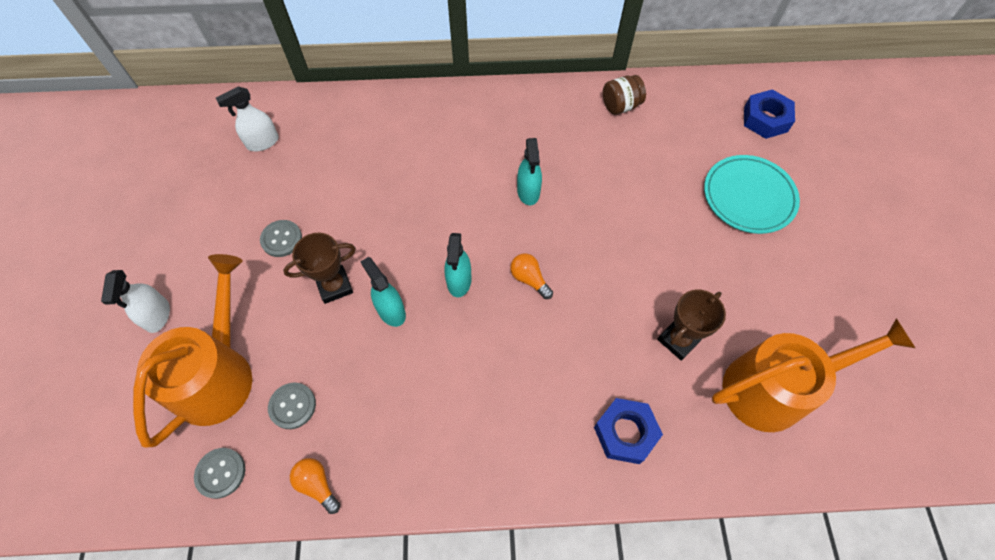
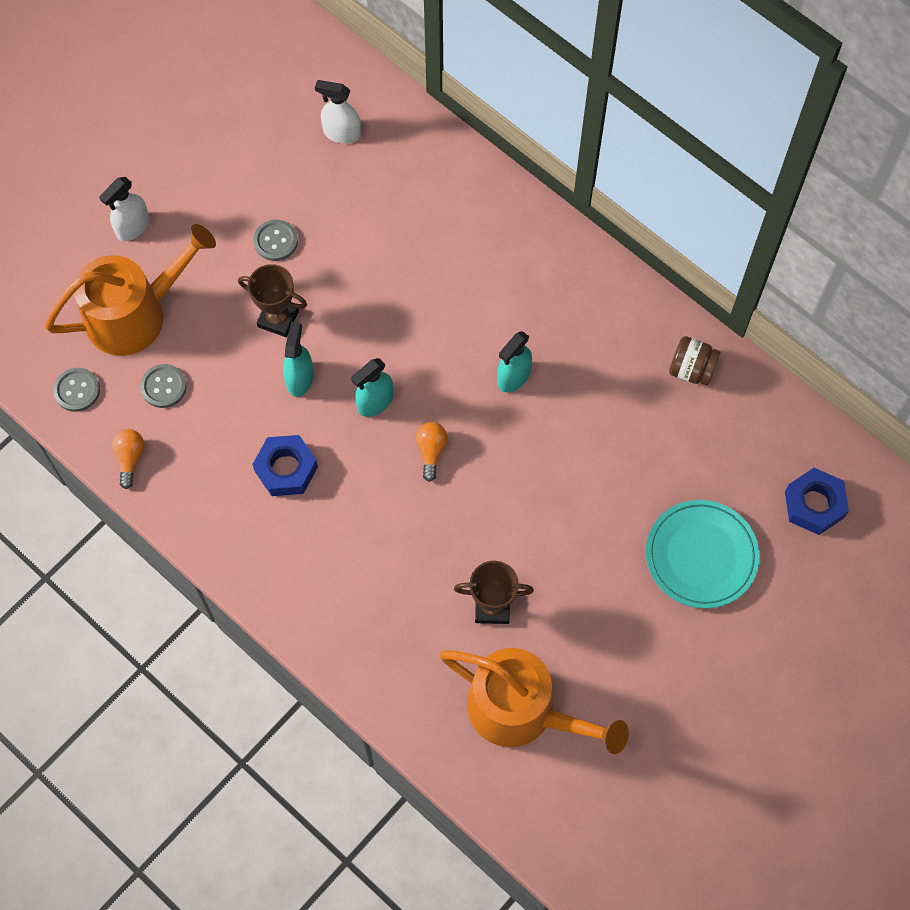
camera: 45 degrees right, 5 degrees up
blue nut [594,398,663,464] -> blue nut moved to [252,435,318,496]

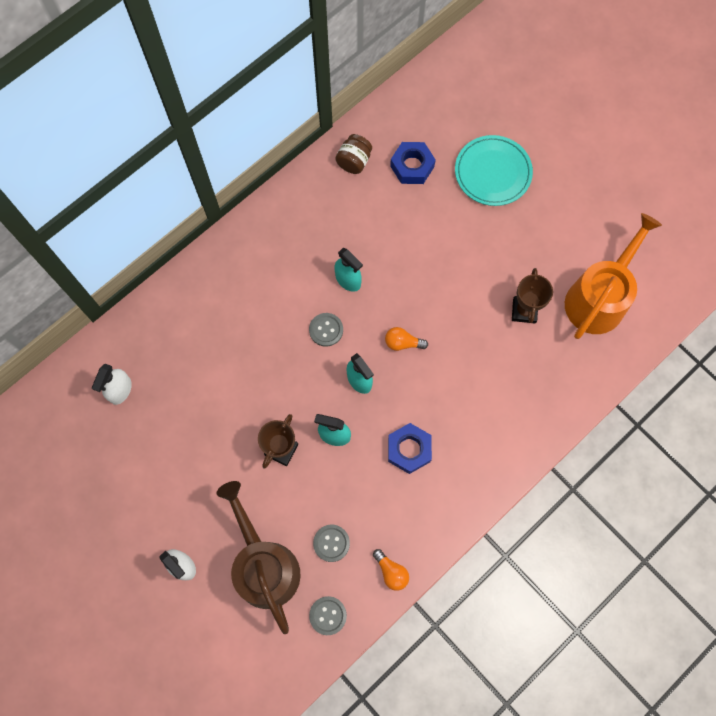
camera: 85 degrees left, 5 degrees up
orange watering can [44,224,216,356] -> brown watering can [216,481,300,634]
orange light bulb [112,429,144,489] -> orange light bulb turned 135 degrees counterclockwise [373,549,409,591]
grey button [253,220,298,261] -> grey button moved to [309,313,343,347]
blue nut [785,468,849,535] -> blue nut moved to [390,142,436,184]

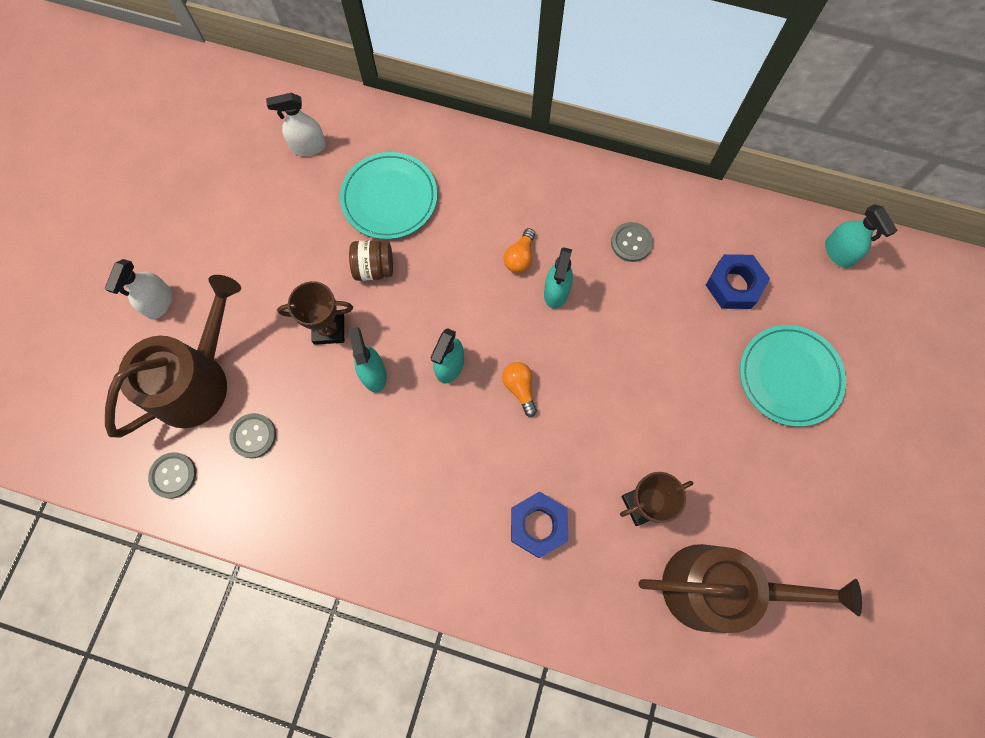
camera: 60 degrees right, 0 degrees up
grey button [309,313,343,347] -> grey button moved to [611,222,653,262]
brown jar [335,134,372,174] -> brown jar moved to [349,240,393,281]
orange light bulb [373,549,409,591] -> orange light bulb moved to [504,228,535,273]
blue nut [388,423,432,474] -> blue nut moved to [511,491,568,558]
orange watering can [565,213,662,339] -> brown watering can [639,544,862,633]
none -> turquoise plate [340,152,437,239]
none -> turquoise spray bottle [825,204,898,268]

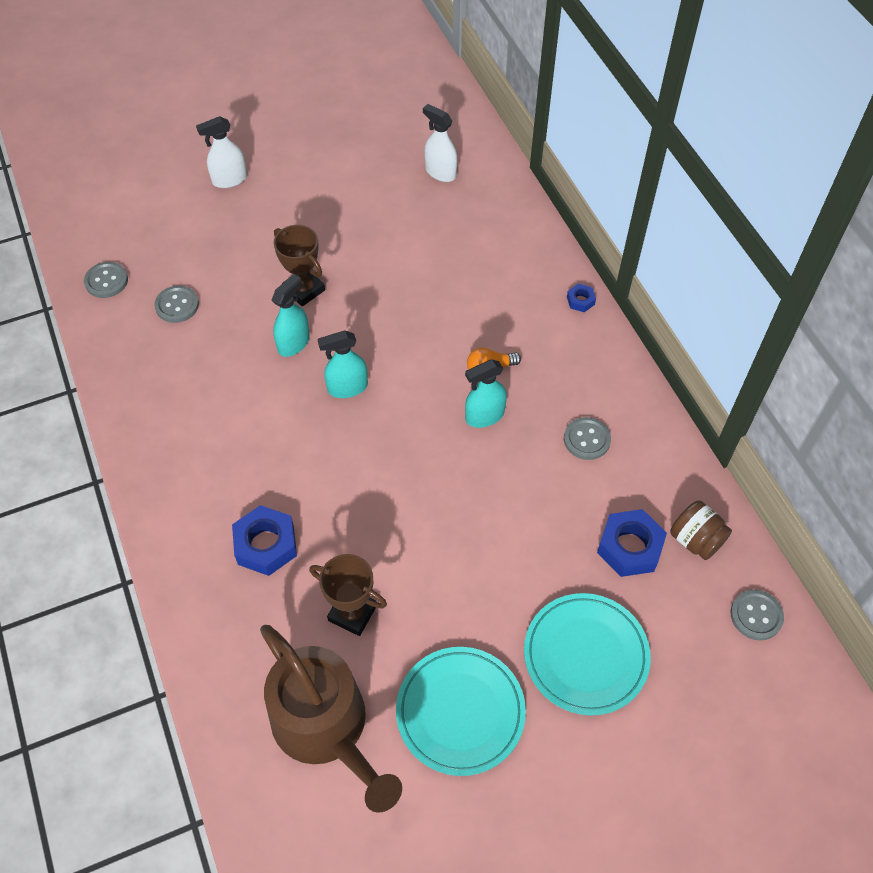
camera: 50 degrees right, 15 degrees down
brown watering can [105,275,241,437] -> none
turquoise plate [340,152,437,239] -> turquoise plate moved to [396,647,526,776]
brown jar [349,240,393,281] -> brown jar moved to [670,501,732,560]
orange light bulb [502,362,537,417] -> none
turquoise spray bottle [825,204,898,268] -> grey button [731,590,784,640]
none -> blue nut [567,284,596,312]

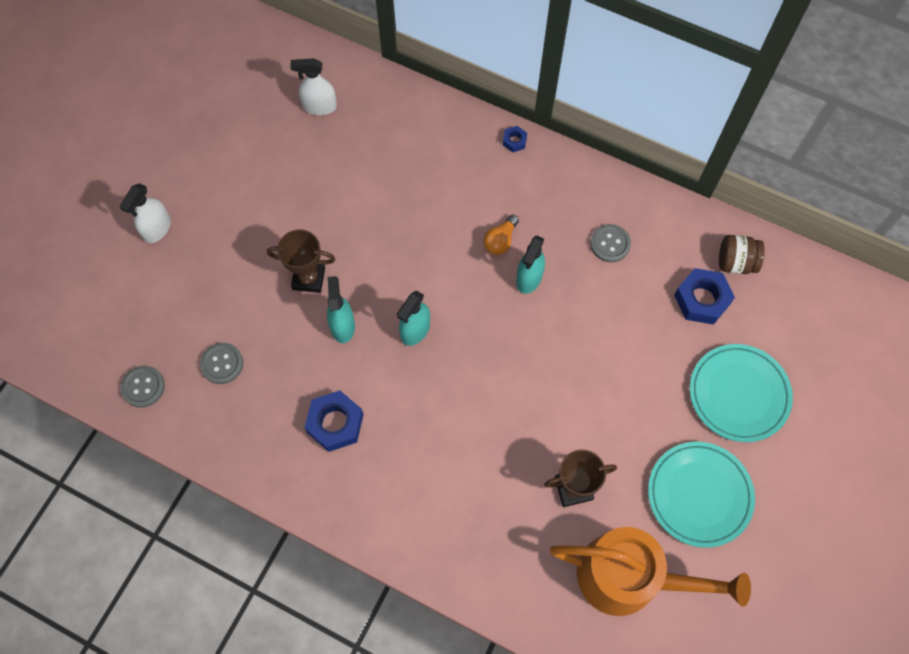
camera: 40 degrees left, 10 degrees up
blue nut [232,505,297,576] -> blue nut moved to [305,390,364,452]
brown watering can [260,625,402,813] -> orange watering can [550,527,751,616]
grey button [731,590,784,640] -> none

